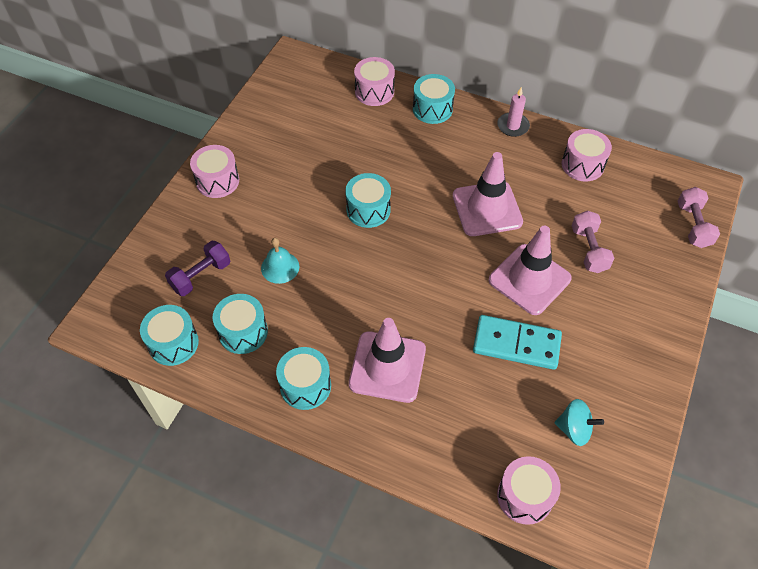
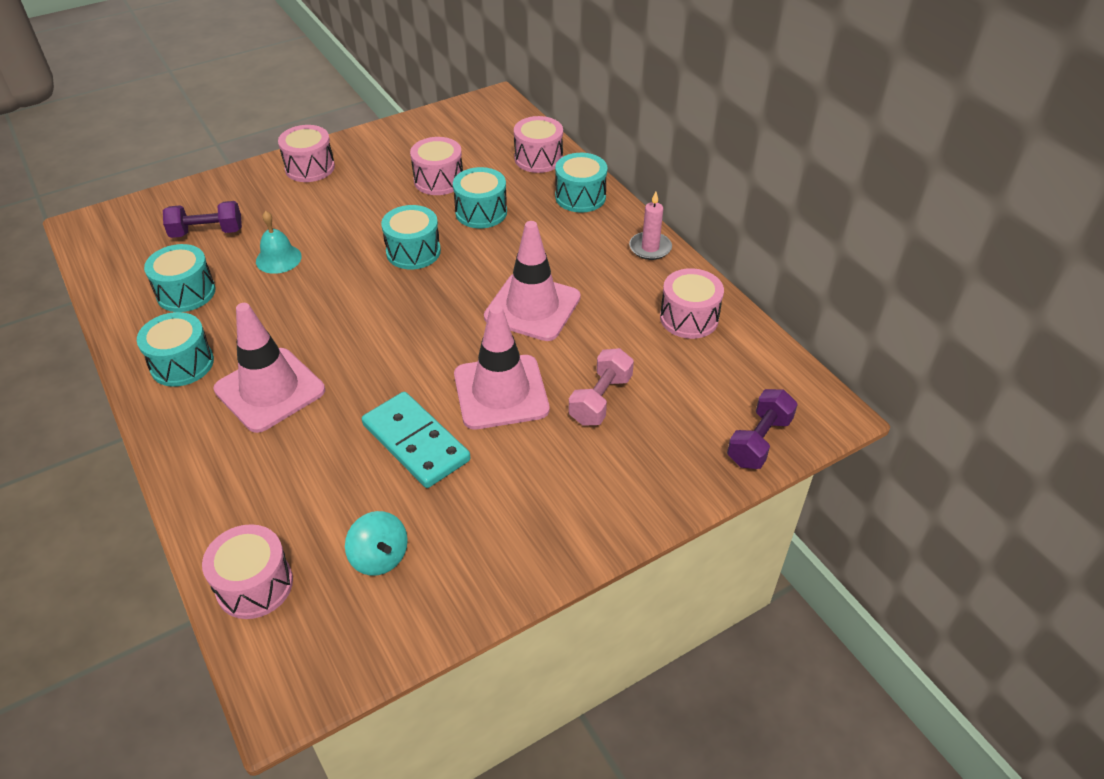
camera: 35 degrees right, 10 degrees down
turquoise drum [140,305,199,366] -> turquoise drum moved to [453,167,507,228]
pink dumbbell [678,187,720,248] -> purple dumbbell [727,389,798,469]
none -> pink drum [410,137,463,195]

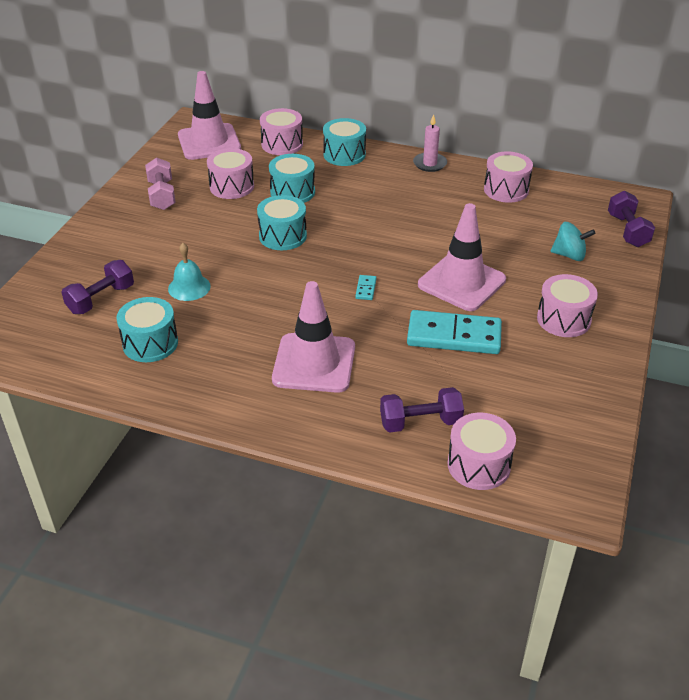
camera: 40 degrees left, 5 degrees down
turquoise drum [137,312,214,387] -> none
pink drum [278,125,335,182] -> pink drum moved to [537,274,598,337]
turquoise spinning top [345,511,408,576] -> turquoise spinning top moved to [551,222,596,261]
pink traffic cone [484,221,581,341] -> pink traffic cone moved to [178,71,241,160]
pink dumbbell [569,348,634,426] -> pink dumbbell moved to [145,158,176,210]
none -> turquoise domino [355,275,377,300]
none -> purple dumbbell [380,387,464,433]

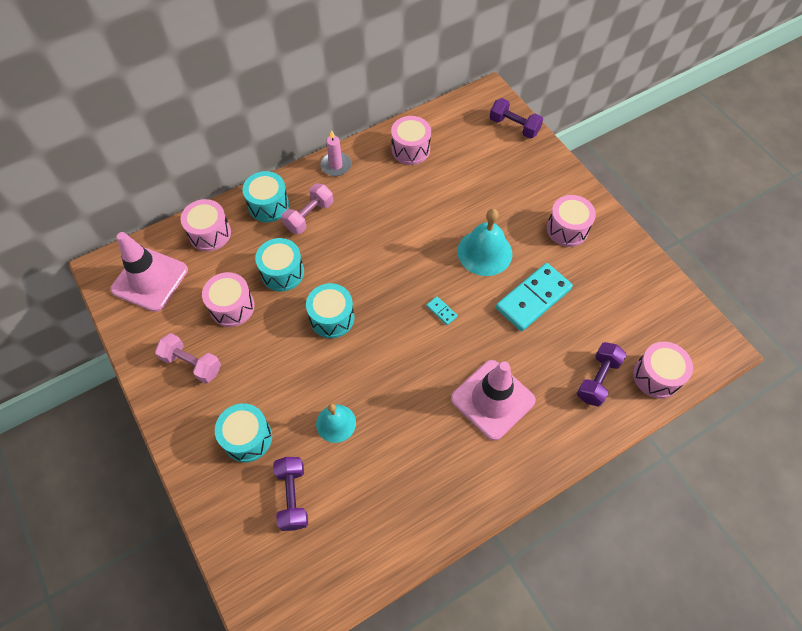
camera: 50 degrees left, 20 degrees up
turquoise drum [116,297,178,362] -> turquoise drum moved to [215,403,272,462]
pink traffic cone [418,203,506,311] -> turquoise bell [458,209,512,276]
turquoise spinning top [551,222,596,261] -> none
none -> pink dumbbell [281,183,333,234]

